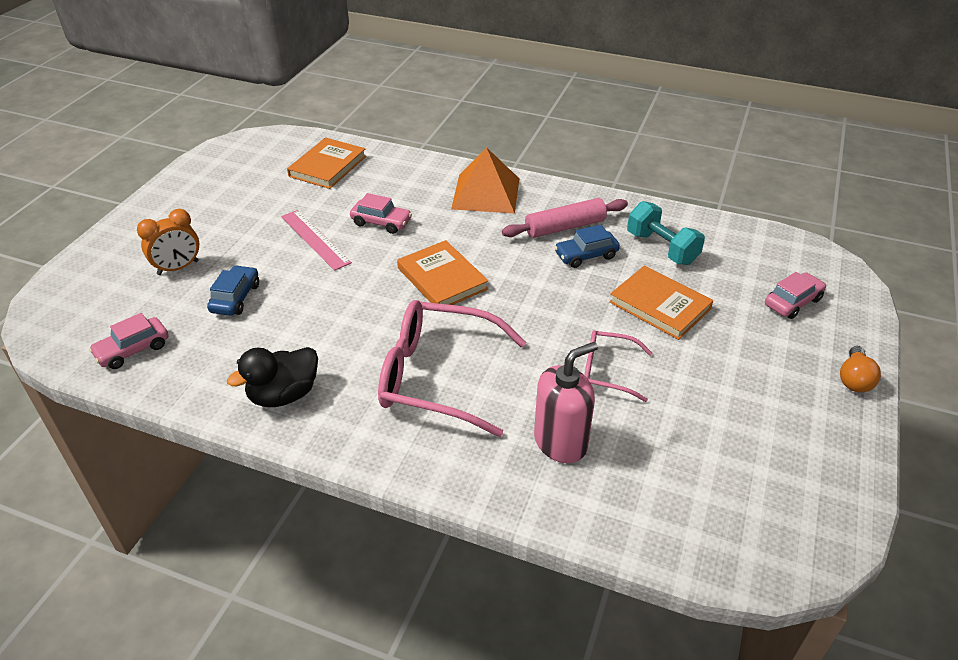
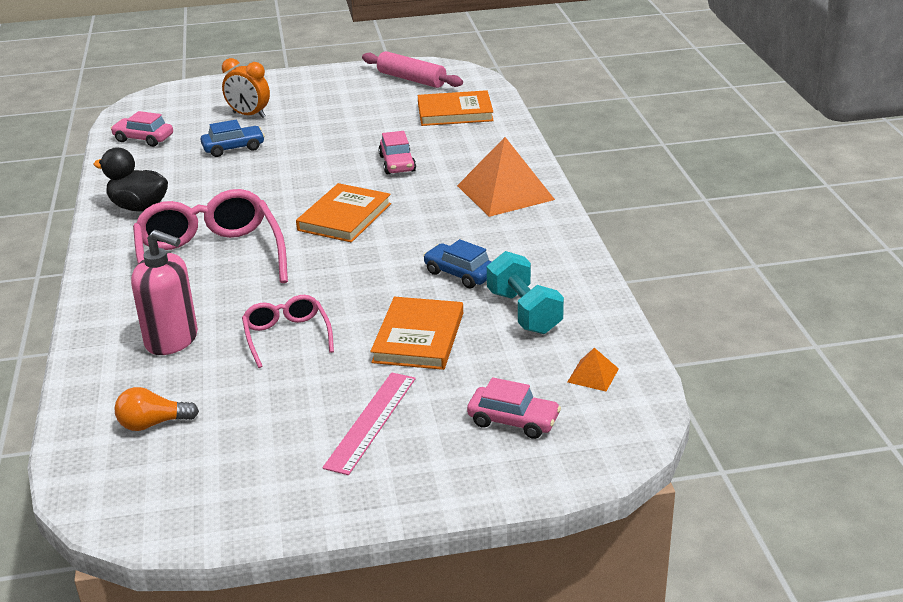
camera: 60 degrees right, 10 degrees down
pink ruler [281,210,352,271] -> pink ruler moved to [322,372,416,475]
pink rolling pin [502,198,628,238] -> pink rolling pin moved to [362,51,463,88]
turquoise dumbbell [627,201,705,265] -> turquoise dumbbell turned 45 degrees counterclockwise [487,251,564,334]
orange light bulb [840,346,881,392] -> orange light bulb moved to [114,387,199,431]
none -> orange pyramid [568,348,619,391]

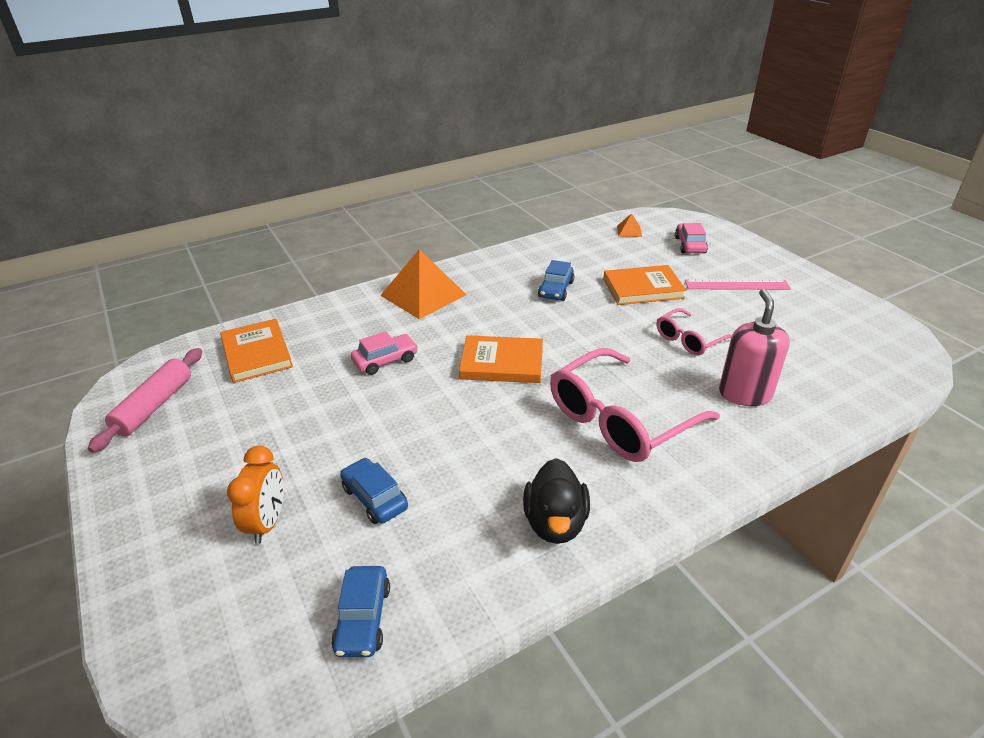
camera: 110 degrees left, 5 degrees up
pink car [110,111,173,147] -> blue car [331,566,390,657]
orange light bulb [114,387,199,431] -> none
turquoise dumbbell [487,251,564,334] -> none

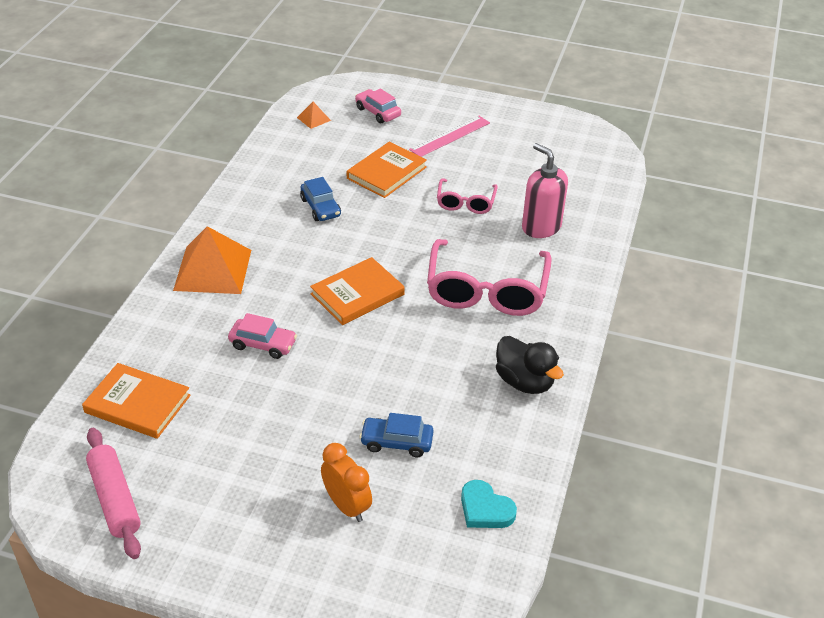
camera: 45 degrees left, 5 degrees up
blue car [331,566,390,657] -> turquoise heart [461,480,517,528]
pink car [351,331,418,375] -> pink car turned 90 degrees clockwise [228,313,297,359]

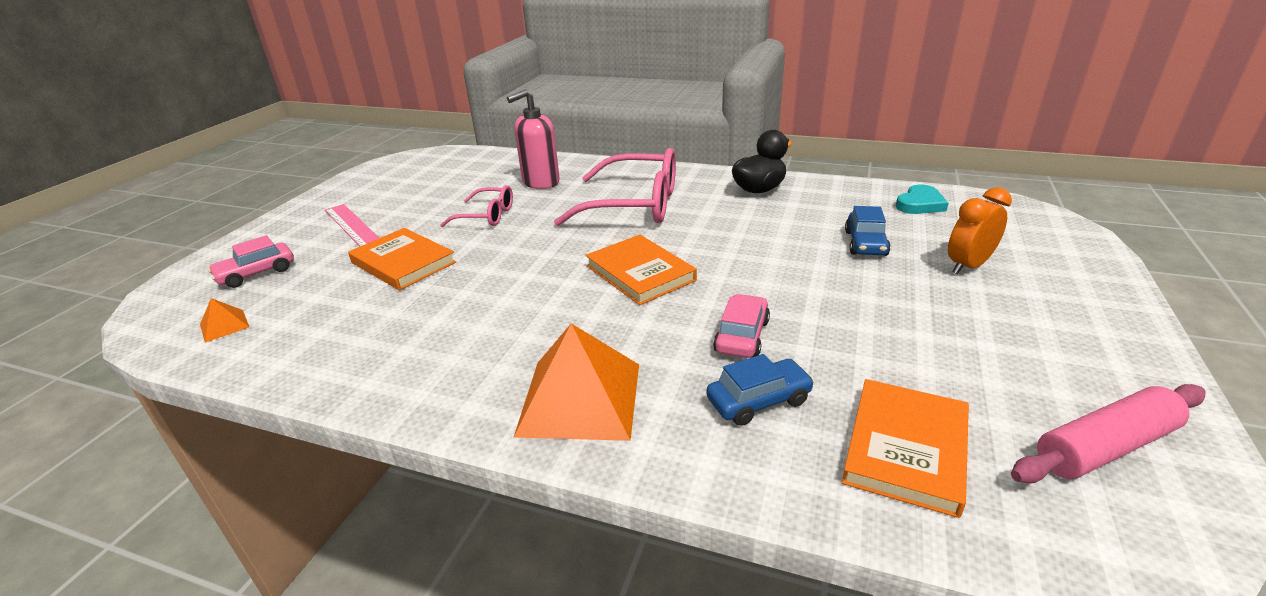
camera: 85 degrees left, 10 degrees down
blue car [300,177,341,221] -> blue car moved to [706,354,815,426]

